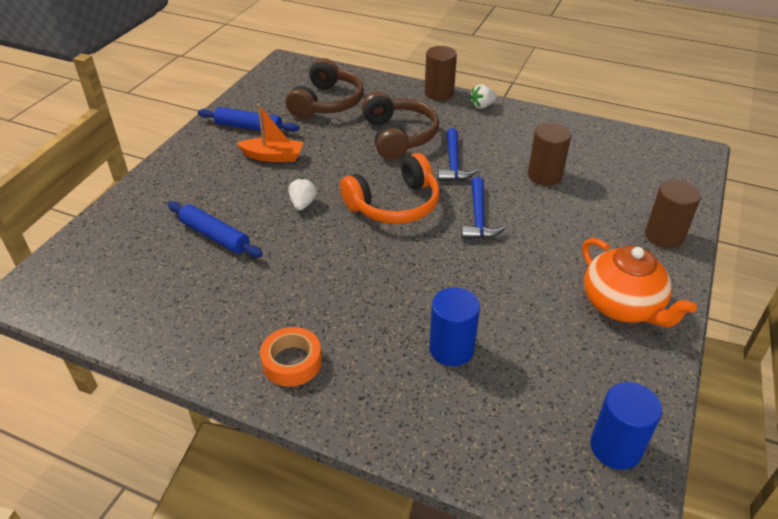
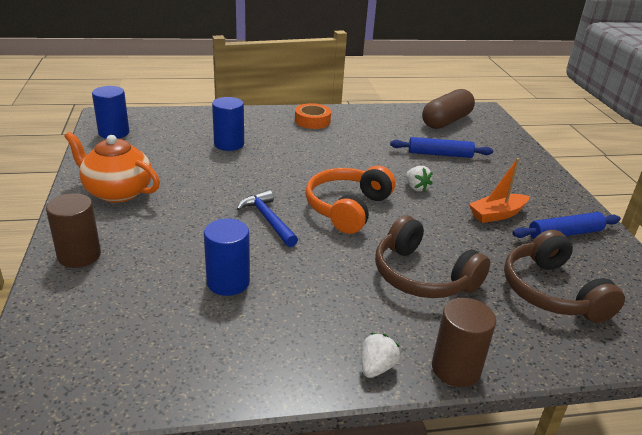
camera: 145 degrees right, 10 degrees down
blue hammer [438,128,478,181] -> none
brown cylinder [528,123,571,186] -> blue cylinder [204,218,250,296]
none -> brown capsule [422,89,475,129]

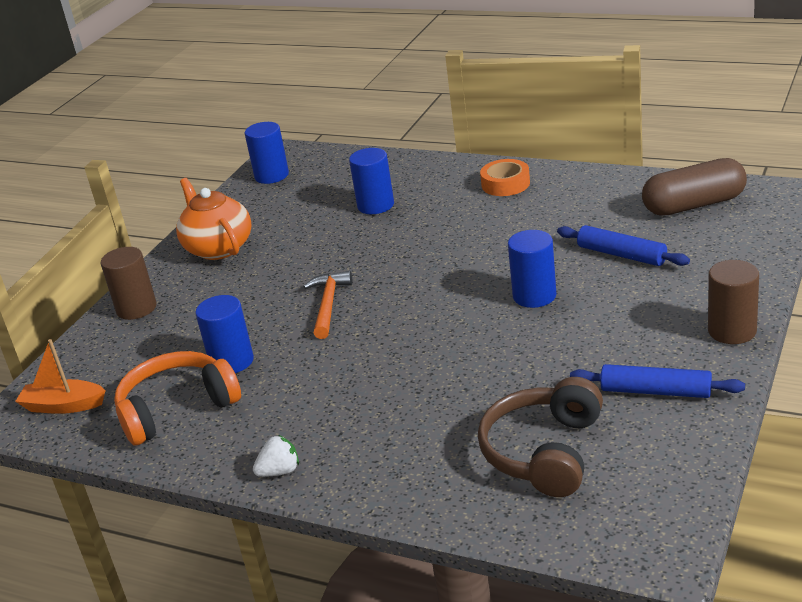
camera: 40 degrees right, 0 degrees up
blue hammer [237,190,298,247] -> orange hammer [303,271,352,339]
orange headphones [305,166,395,234] -> orange headphones moved to [114,351,241,445]
brown headphones [375,215,490,298] -> none
white strawberry [406,166,433,192] -> blue cylinder [508,230,556,308]
brown cylinder [432,298,496,387] -> brown cylinder moved to [708,260,759,344]
orange boat [469,158,529,223] -> orange boat moved to [15,339,106,414]

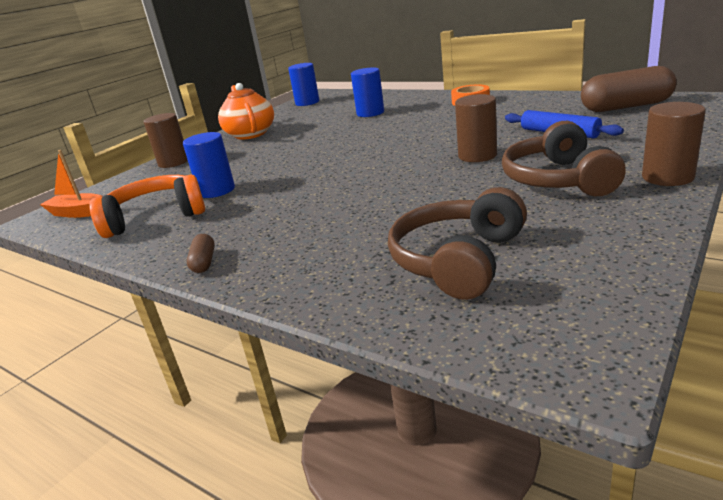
camera: 10 degrees right, 5 degrees down
white strawberry [253,435,299,477] -> brown capsule [187,234,215,273]
orange hammer [303,271,352,339] -> none
blue cylinder [508,230,556,308] -> brown cylinder [455,94,497,162]
blue rolling pin [570,364,745,398] -> none
none -> brown headphones [502,121,626,196]

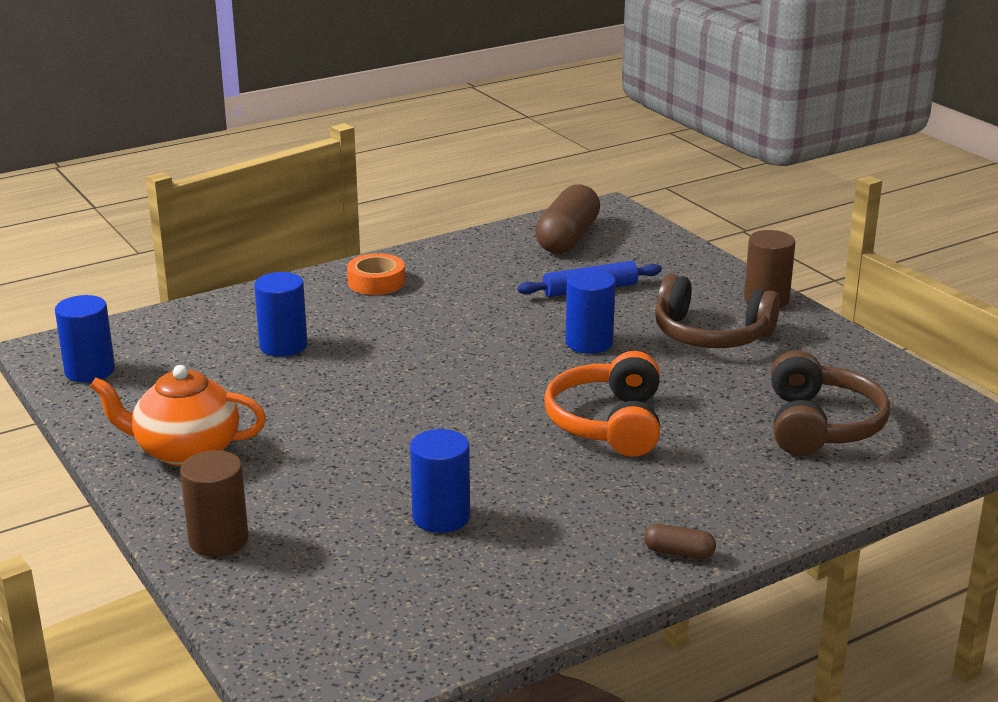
camera: 70 degrees left, 0 degrees up
orange boat [40,150,103,218] -> none
orange headphones [89,174,205,238] -> orange headphones moved to [544,351,660,457]
brown headphones [388,187,527,300] -> brown headphones turned 135 degrees counterclockwise [771,350,890,456]
brown cylinder [455,94,497,162] -> blue cylinder [565,269,616,354]

